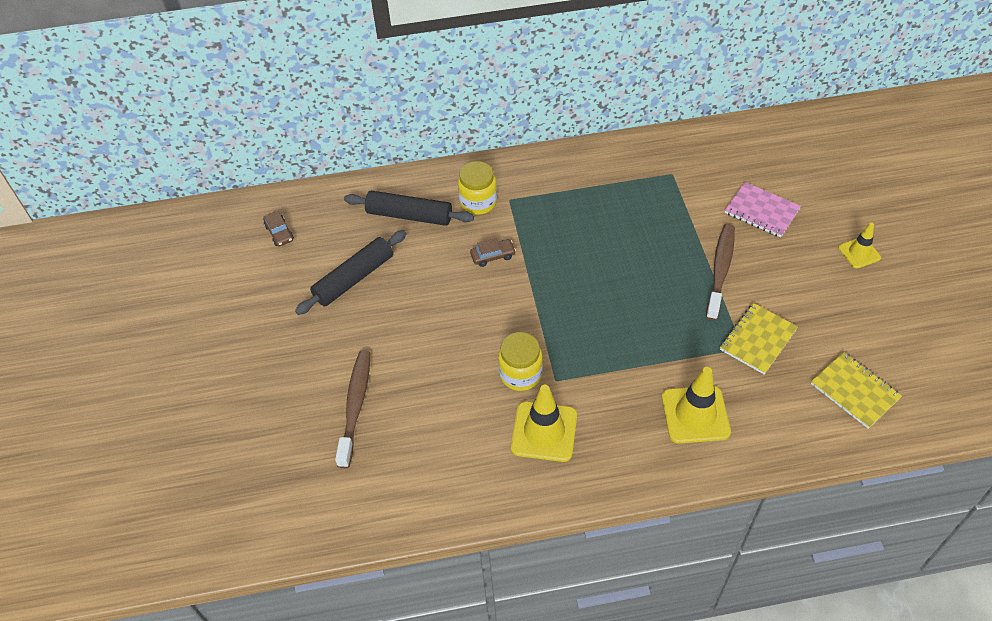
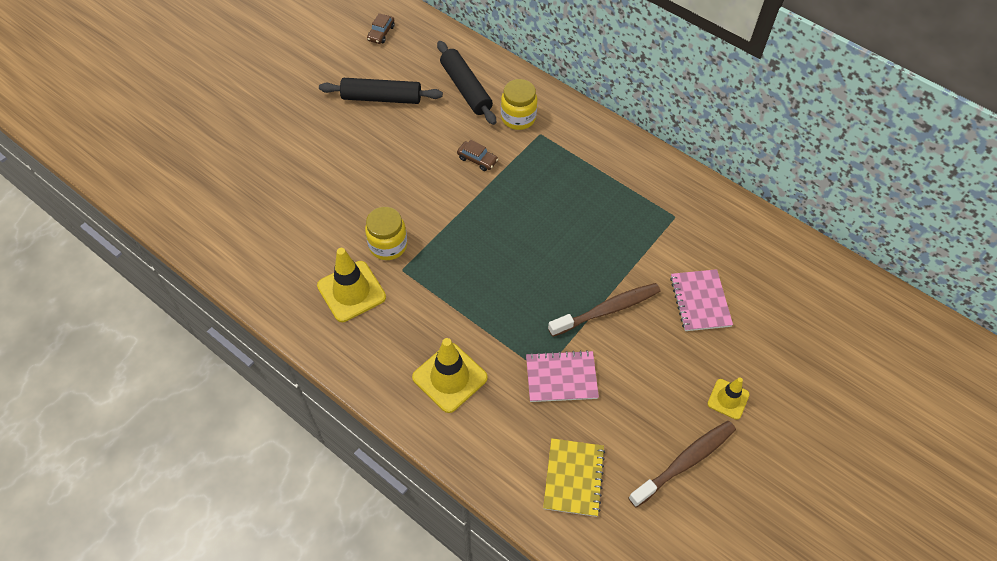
camera: 45 degrees right, 5 degrees up
brown toothbrush [335,350,371,468] -> brown toothbrush moved to [628,421,736,508]
yellow notebook [720,303,798,375] -> pink notebook [526,350,599,402]

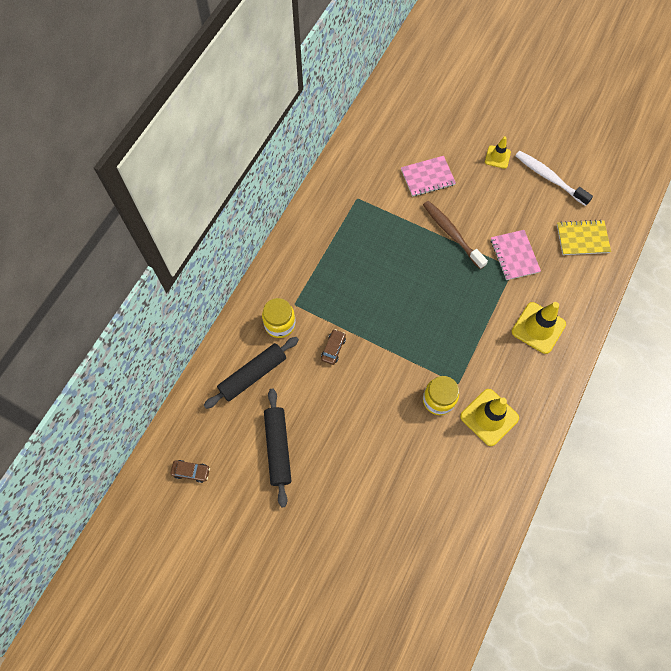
camera: 100 degrees left, 10 degrees up
brown toothbrush [628,421,736,508] -> white toothbrush [515,151,593,206]

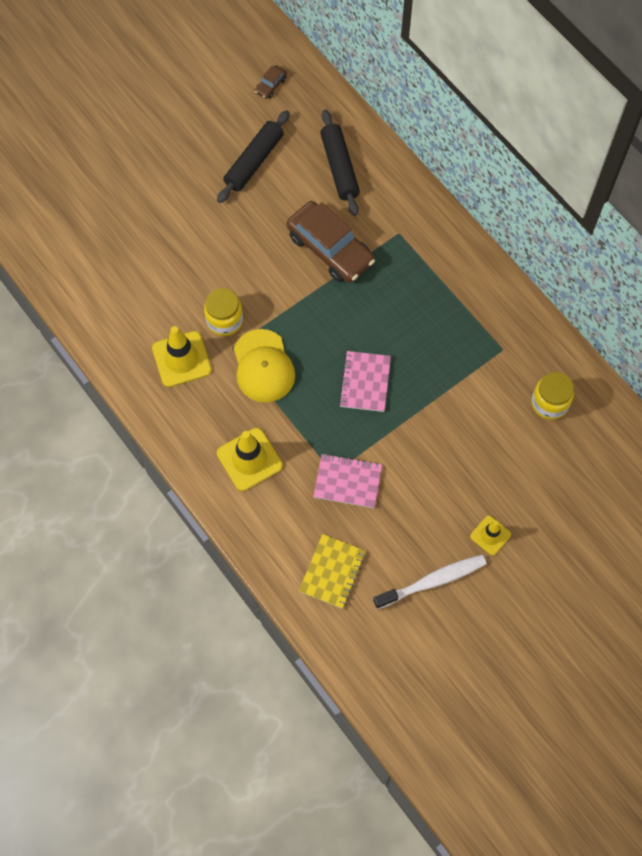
camera: 115 degrees right, 0 degrees up
yellow jar [262,298,296,338] -> yellow jar moved to [532,372,574,420]
black rolling pin [264,389,291,507] -> black rolling pin turned 75 degrees counterclockwise [217,110,290,203]
brown car [321,329,346,365] -> brown car [287,201,375,283], size x2.34
pink notebook [401,156,456,197] -> pink notebook moved to [339,351,391,412]
brown toothbrush [423,201,488,269] -> none
none -> yellow cap [234,329,295,403]

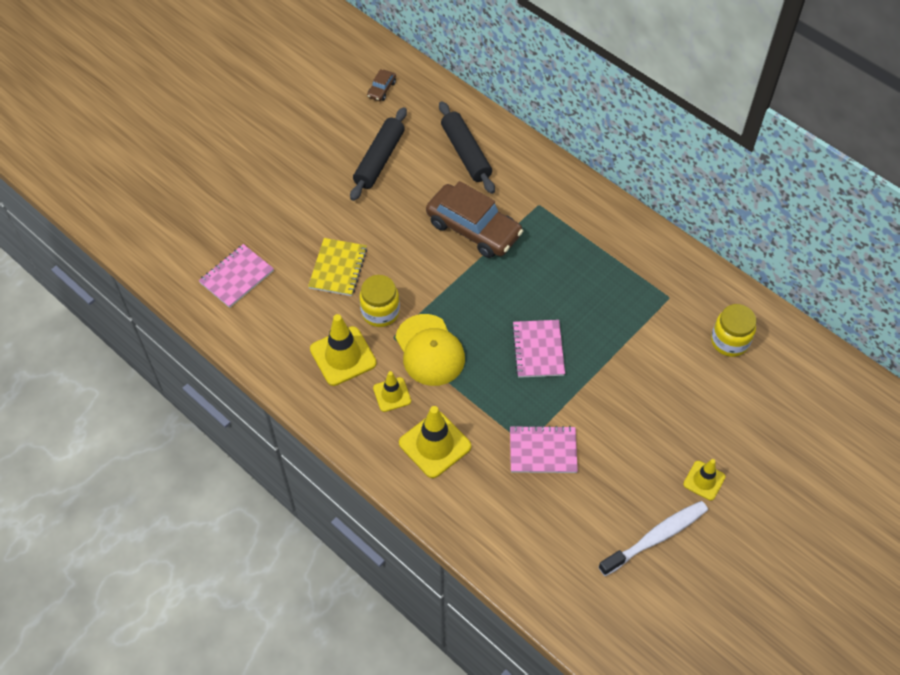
camera: 10 degrees left, 10 degrees down
yellow notebook [299,534,366,609] -> yellow notebook moved to [308,238,367,296]
none -> pink notebook [199,244,274,308]
none -> yellow traffic cone [373,371,411,412]

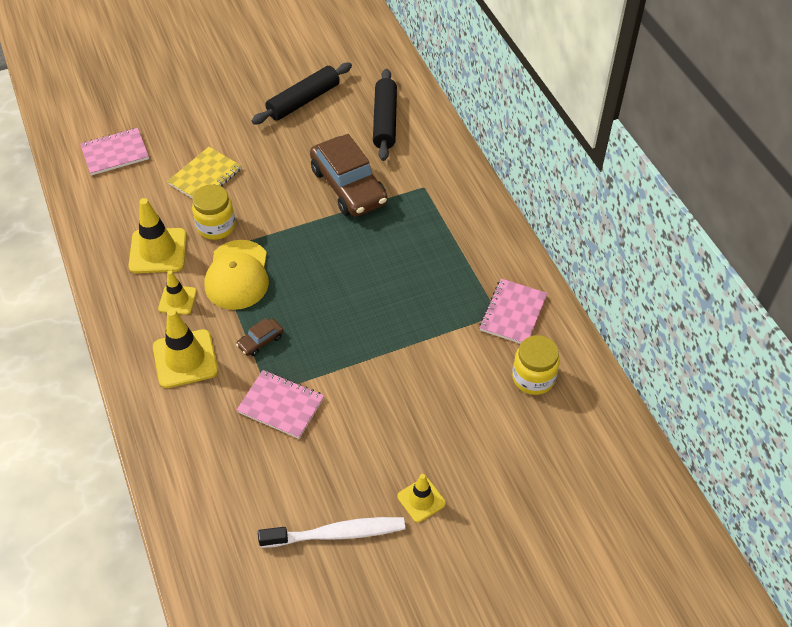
camera: 25 degrees right, 5 degrees down
brown car [367,69,396,101] -> brown car moved to [236,318,284,356]
pink notebook [512,320,565,378] -> pink notebook moved to [479,279,548,344]

